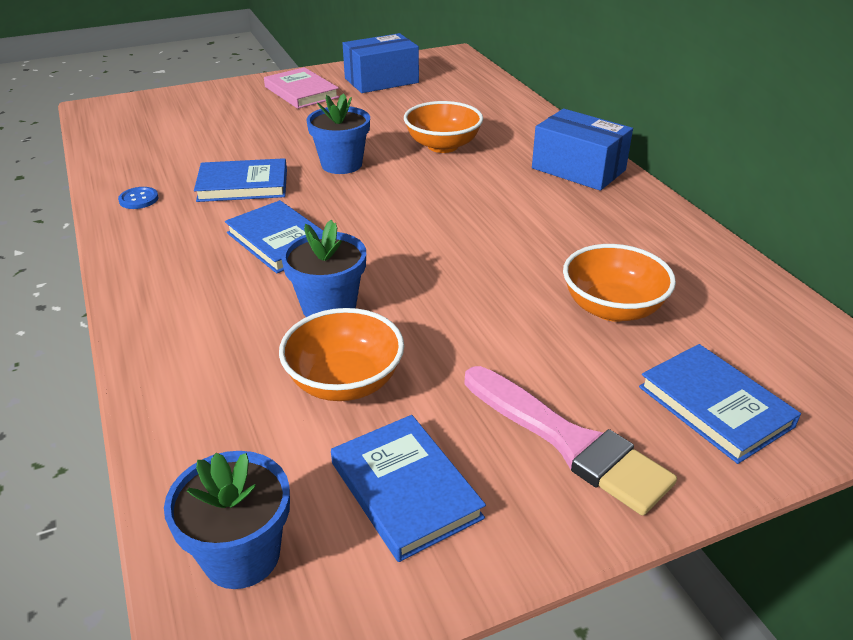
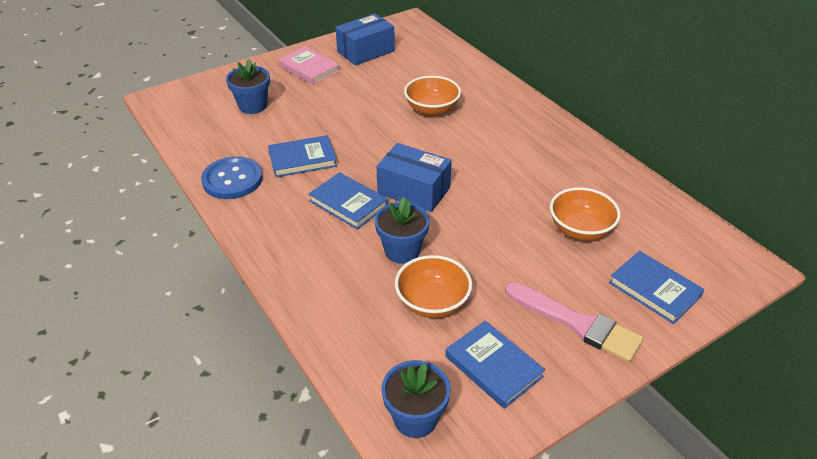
camera: 10 degrees left, 5 degrees up
blue button [118,187,159,209] -> blue button [201,156,263,199], size x2.18
blue flower pot [306,93,370,174] -> blue flower pot moved to [226,59,270,114]
blue box [532,109,633,191] -> blue box moved to [376,143,452,212]

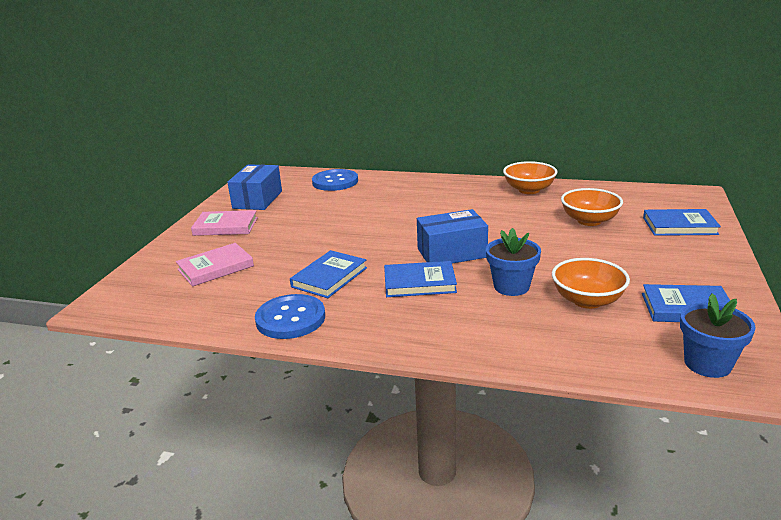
camera: 40 degrees left, 15 degrees down
blue flower pot [226,59,270,114] -> pink book [176,243,254,287]
orange bowl [404,76,461,116] -> orange bowl moved to [503,161,557,194]
pink brush [505,282,644,362] -> none
none -> blue button [312,169,358,191]

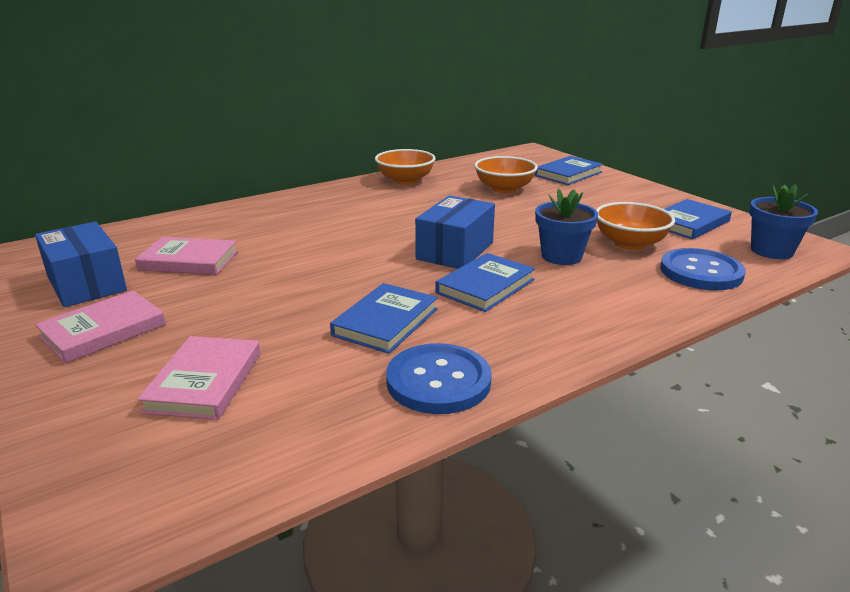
camera: 50 degrees left, 0 degrees up
blue book [290,250,367,298] -> blue book turned 45 degrees clockwise [330,283,438,354]
blue button [312,169,358,191] -> blue button moved to [660,248,746,290]
none -> pink book [135,237,238,275]

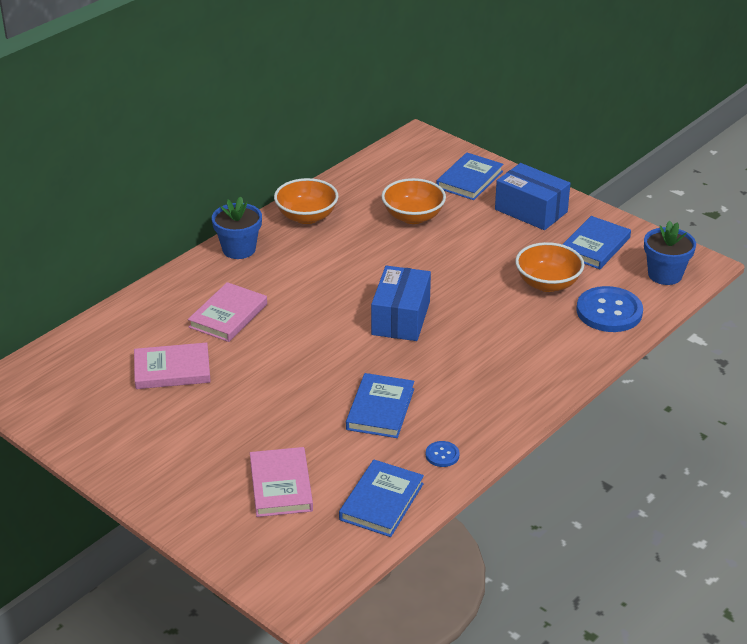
camera: 15 degrees left, 10 degrees up
blue box [35,221,127,307] -> blue box moved to [495,163,570,230]
pink book [35,291,166,363] -> pink book moved to [188,282,267,342]
blue button [386,343,492,414] -> blue button [426,441,460,467], size x0.46
blue book [436,253,535,312] -> blue book moved to [339,460,424,537]
blue flower pot [535,189,598,265] -> blue flower pot moved to [212,196,262,259]

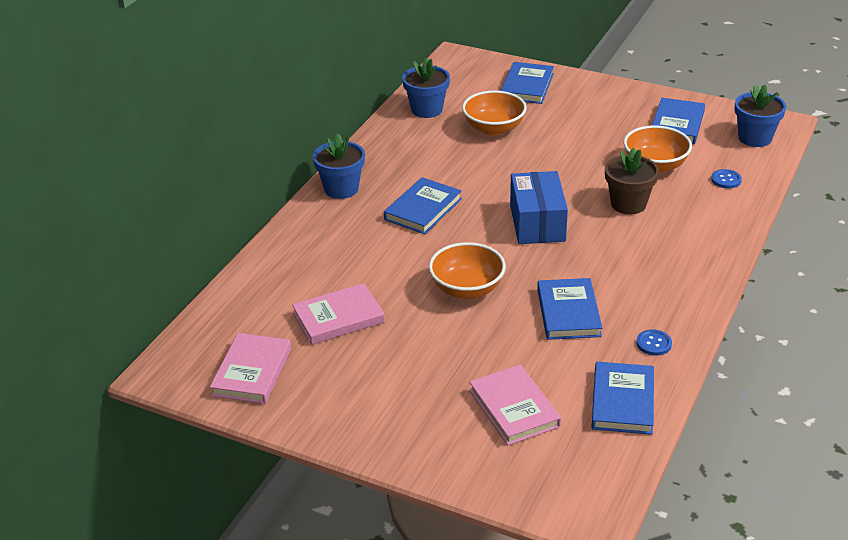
camera: 15 degrees left, 0 degrees up
pink book [188,282,267,342] -> pink book moved to [210,333,291,404]
orange bowl [274,178,339,224] -> orange bowl moved to [429,242,506,299]
blue box [495,163,570,230] -> none
blue button [577,286,643,332] -> blue button [711,169,742,188], size x0.46
none -> blue book [384,177,462,234]
none -> blue flower pot [402,58,450,118]
none -> brown flower pot [605,147,659,214]

